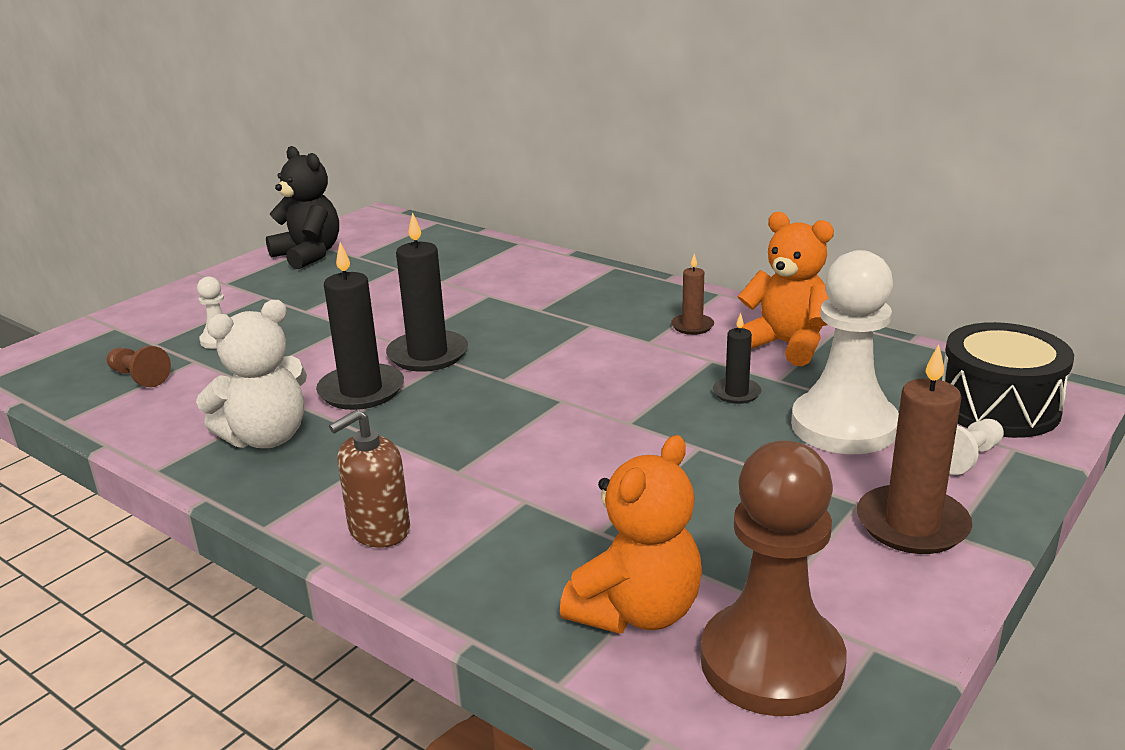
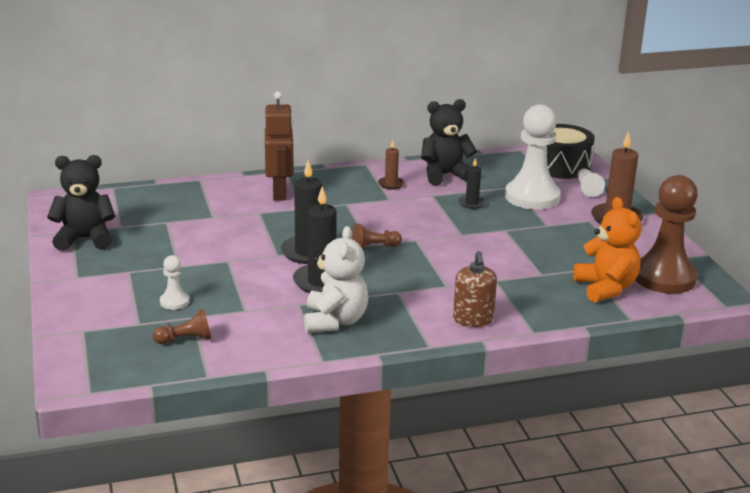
camera: 55 degrees left, 0 degrees up
orange teddy bear [737,212,834,366] -> black teddy bear [421,99,477,185]
none -> brown robot [265,91,294,201]
none -> brown pawn [352,224,402,248]

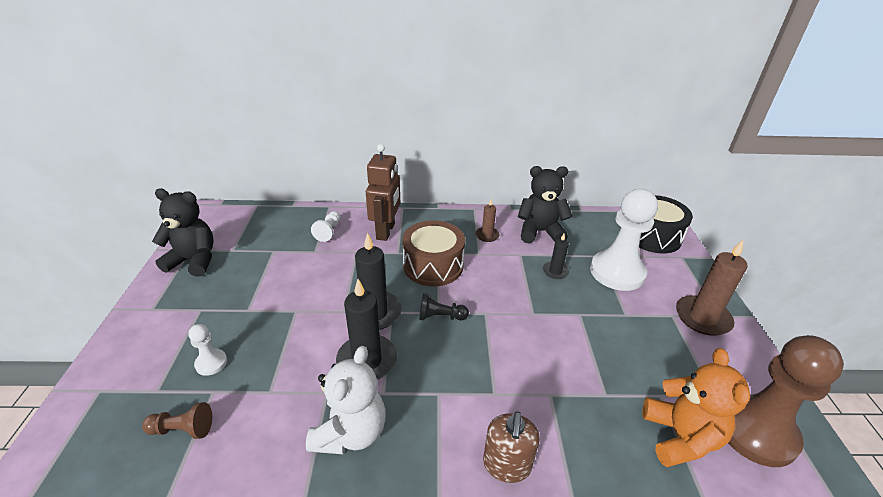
camera: 15 degrees right, 10 degrees up
brown pawn [352,224,402,248] -> black pawn [419,293,469,321]
white pawn [577,169,605,197] -> white pawn moved to [311,211,341,242]
none -> brown drum [402,221,465,286]

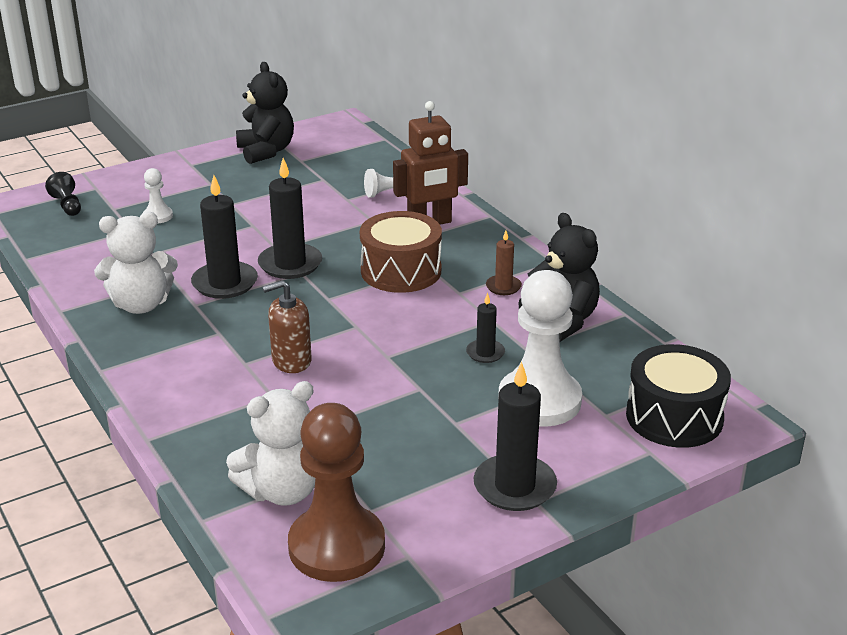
camera: 60 degrees right, 5 degrees down
brown pawn [142,402,212,439] -> none
black pawn [419,293,469,321] -> black pawn moved to [45,172,81,216]
brown soap dispenser [483,411,540,483] -> brown soap dispenser moved to [262,280,312,373]
orange teddy bear [642,348,750,467] -> white teddy bear [226,381,315,506]
brown candle [676,240,748,336] -> black candle [473,362,557,511]

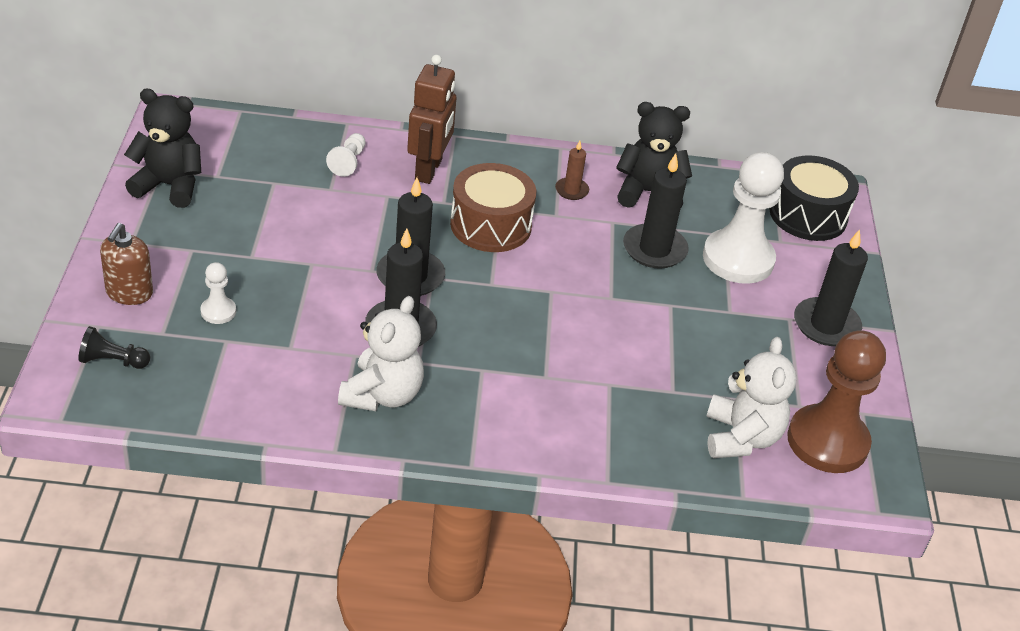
camera: 60 degrees left, 10 degrees up
brown soap dispenser [262,280,312,373] -> brown soap dispenser moved to [100,223,153,305]
black candle [466,293,505,363] -> black candle [623,153,689,269], size x1.85

